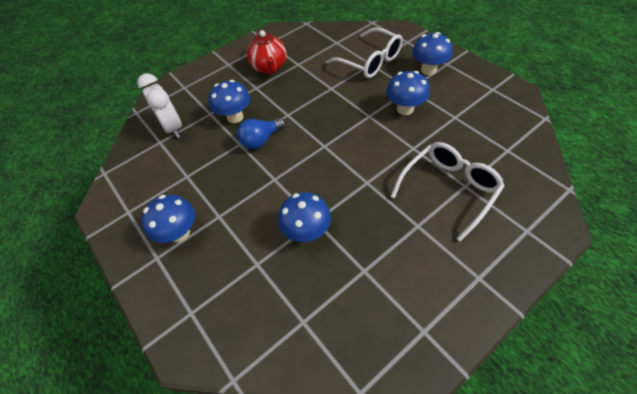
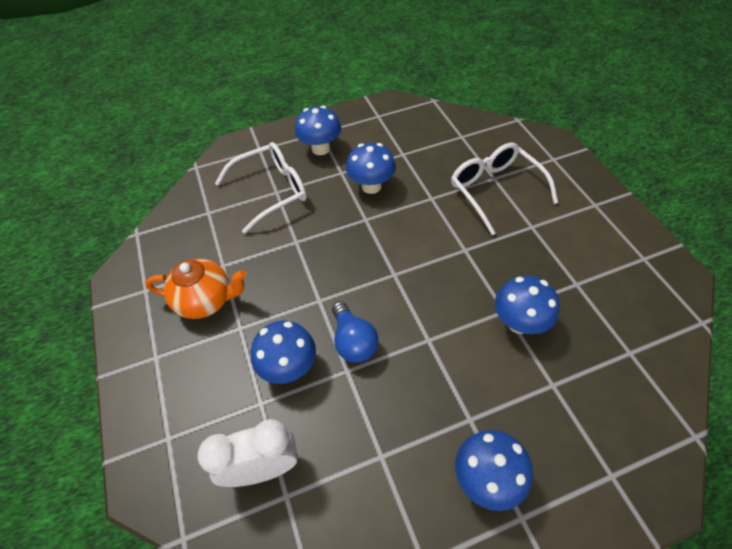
camera: 75 degrees left, 0 degrees up
red teapot [247,30,287,74] -> orange teapot [145,259,247,319]

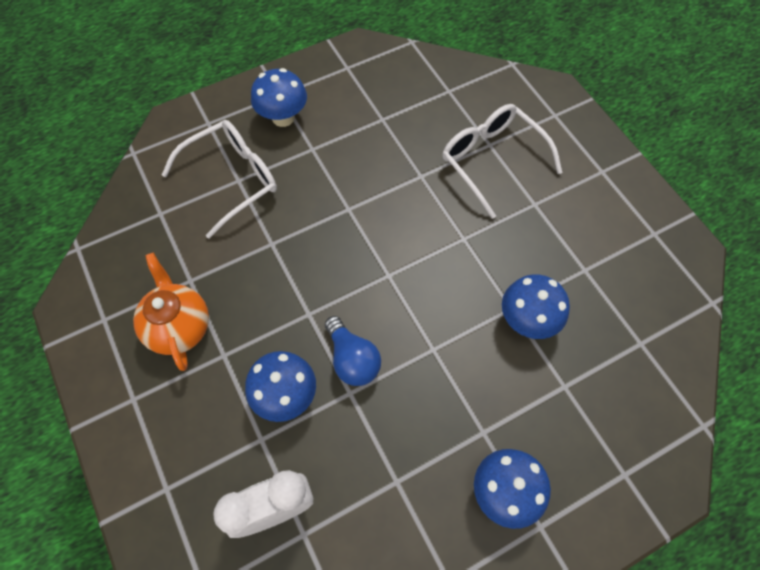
camera: 10 degrees left, 10 degrees up
orange teapot [145,259,247,319] -> orange teapot turned 105 degrees counterclockwise [133,253,209,371]
blue mushroom [346,143,396,194] -> none

